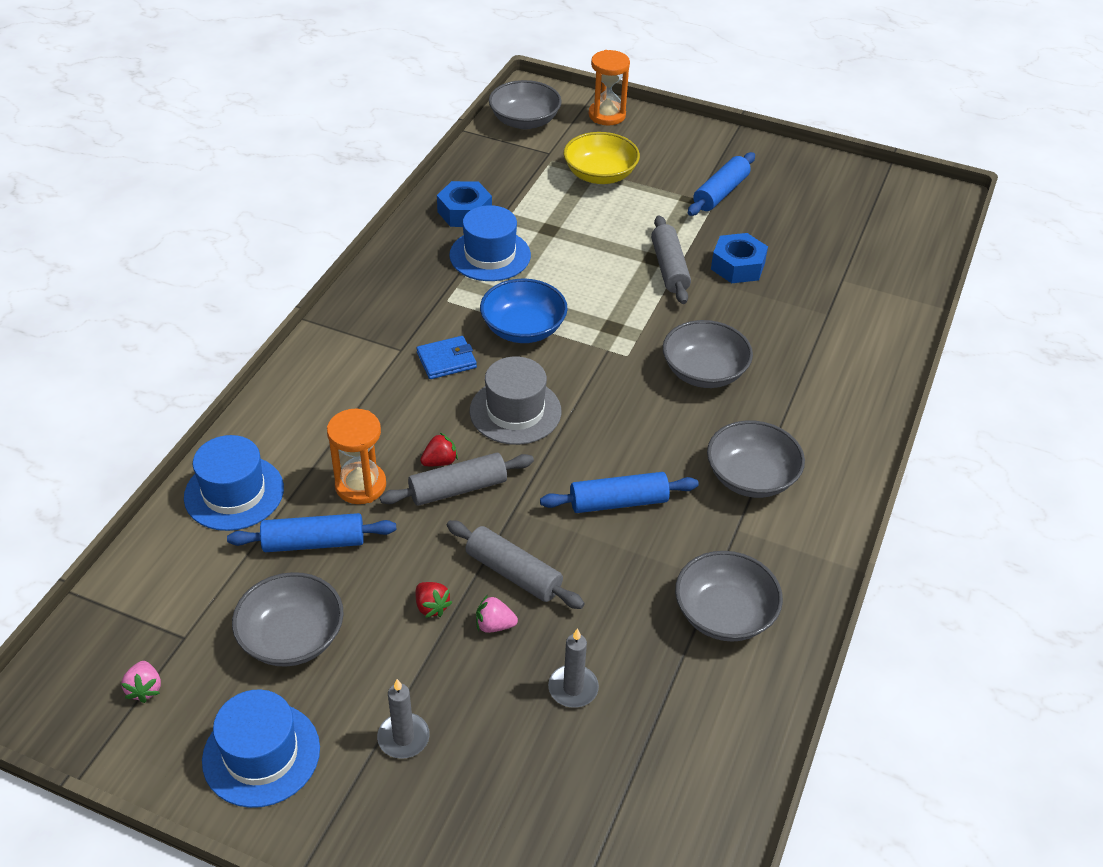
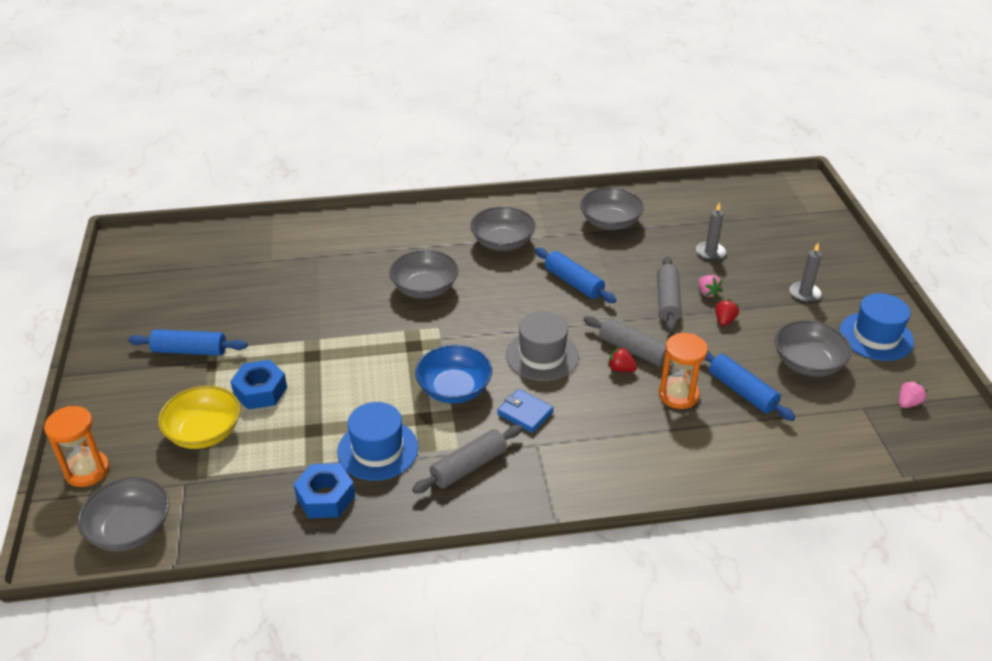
camera: 120 degrees left, 5 degrees down
blue hat [184,435,284,531] -> none
grey rolling pin [651,215,691,304] -> grey rolling pin moved to [412,425,522,494]
blue nut [711,233,768,283] -> blue nut moved to [230,360,287,410]

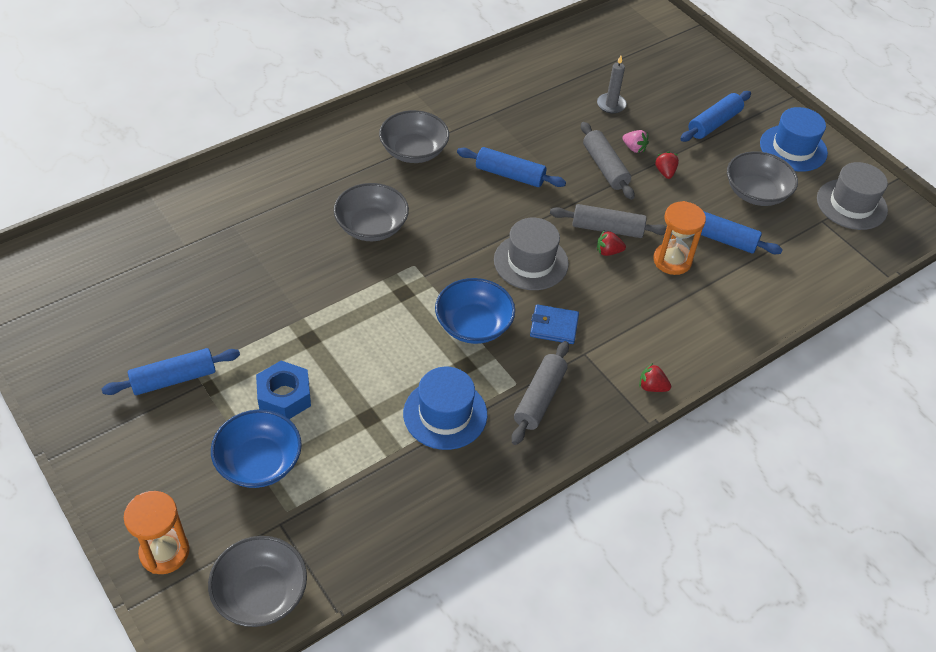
camera: 30 degrees left, 10 degrees up
yellow bowl [158,386,241,449] -> blue bowl [211,409,302,488]
blue nut [293,463,355,518] -> none
grey bowl [580,187,644,230] -> none
grey candle [790,243,822,303] -> blue rolling pin [680,91,751,142]
pink strawberry [899,380,928,408] -> grey hat [817,162,888,230]
none -> red strawberry [639,363,671,392]

